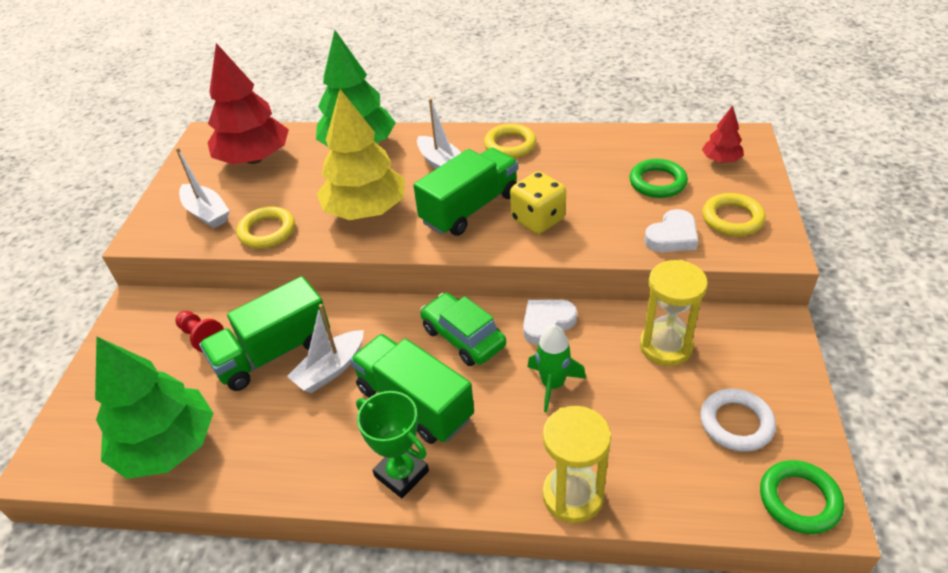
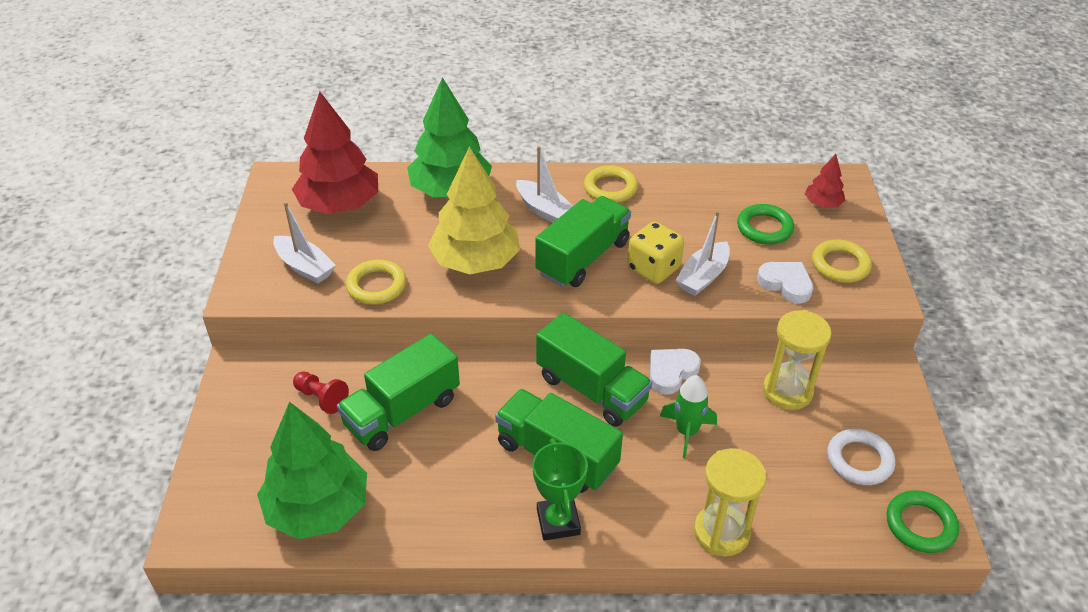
camera: 10 degrees left, 0 degrees up
white boat [287,304,364,393] -> white boat moved to [676,210,730,296]
green trophy [356,391,429,498] -> green trophy turned 45 degrees clockwise [532,438,588,540]
green car [420,293,506,366] -> green truck [536,312,652,427]
white heart [644,209,698,252] -> white heart turned 90 degrees counterclockwise [757,262,813,304]

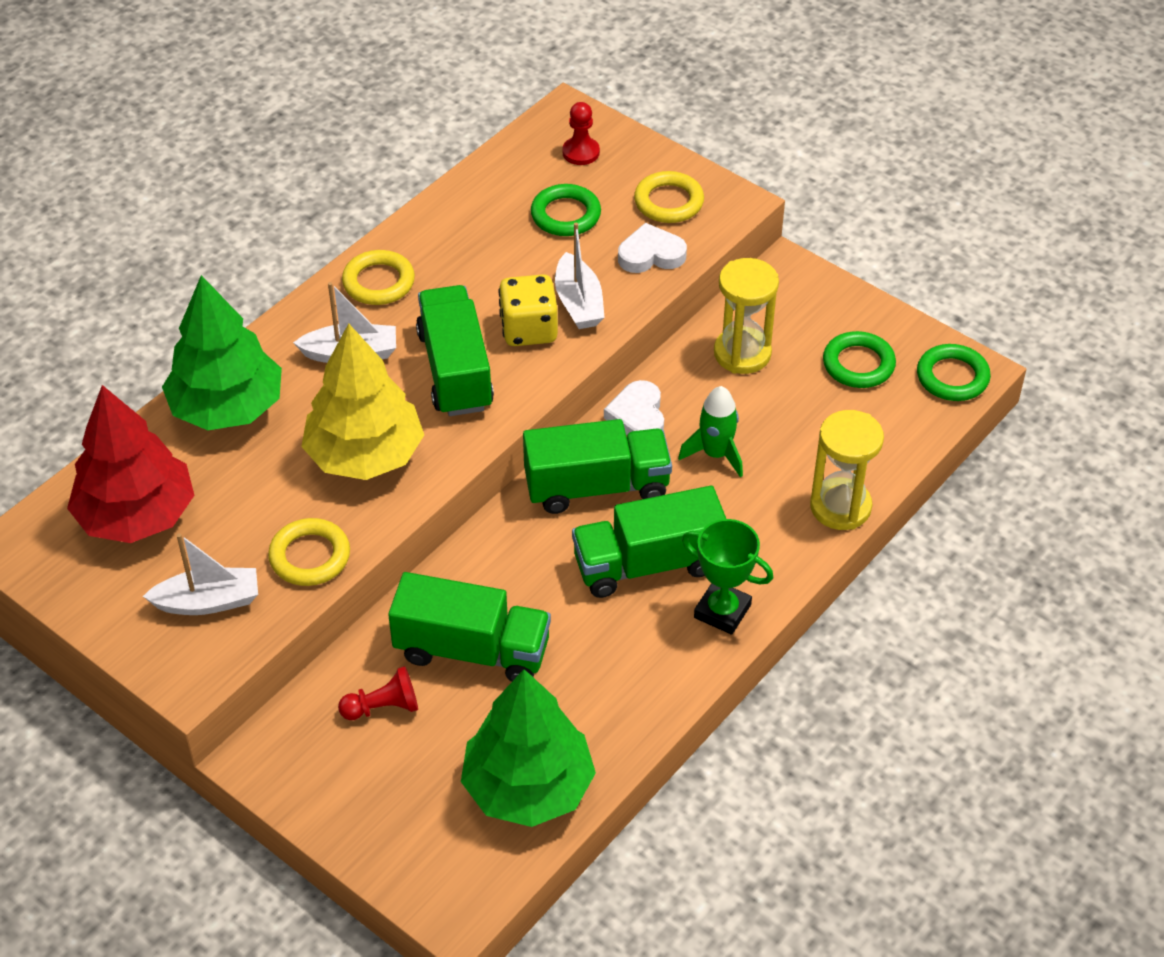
camera: 50 degrees left, 5 degrees up
green truck [337,333,460,451] -> green truck turned 75 degrees counterclockwise [388,572,551,682]
red tree [805,154,845,208] -> red pawn [562,102,600,165]
white ring [827,429,895,485] -> green ring [823,331,896,388]

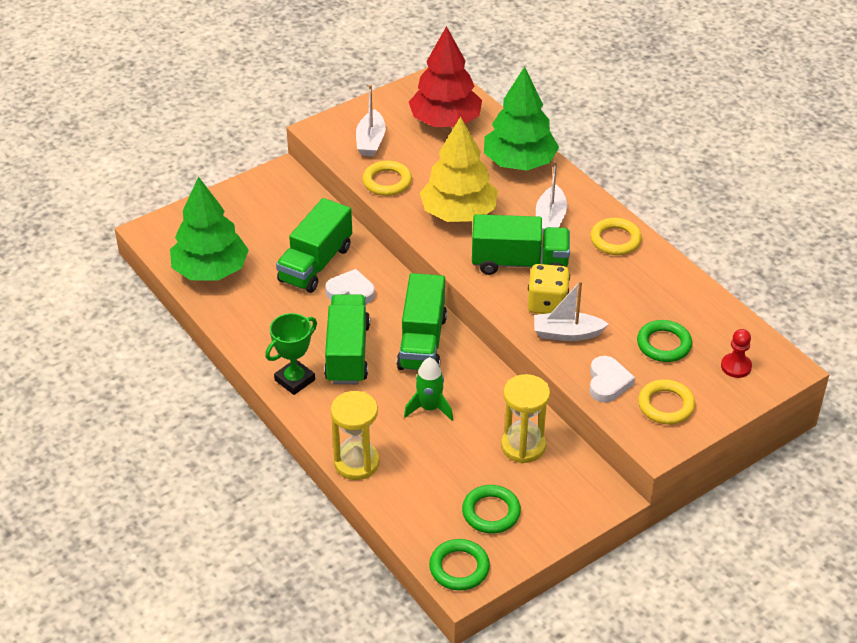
camera: 105 degrees right, 5 degrees down
red pawn [338,666,418,720] -> none
white heart [604,380,664,435] -> white heart moved to [325,269,375,304]

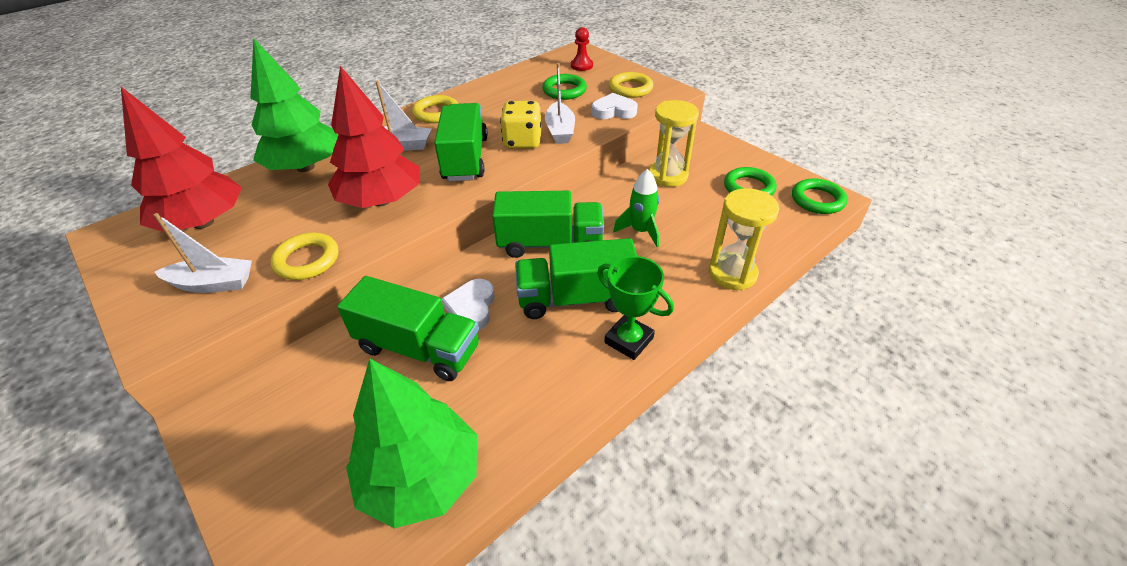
camera: 95 degrees left, 0 degrees up
yellow tree [420,117,498,222] -> red tree [328,66,420,208]

